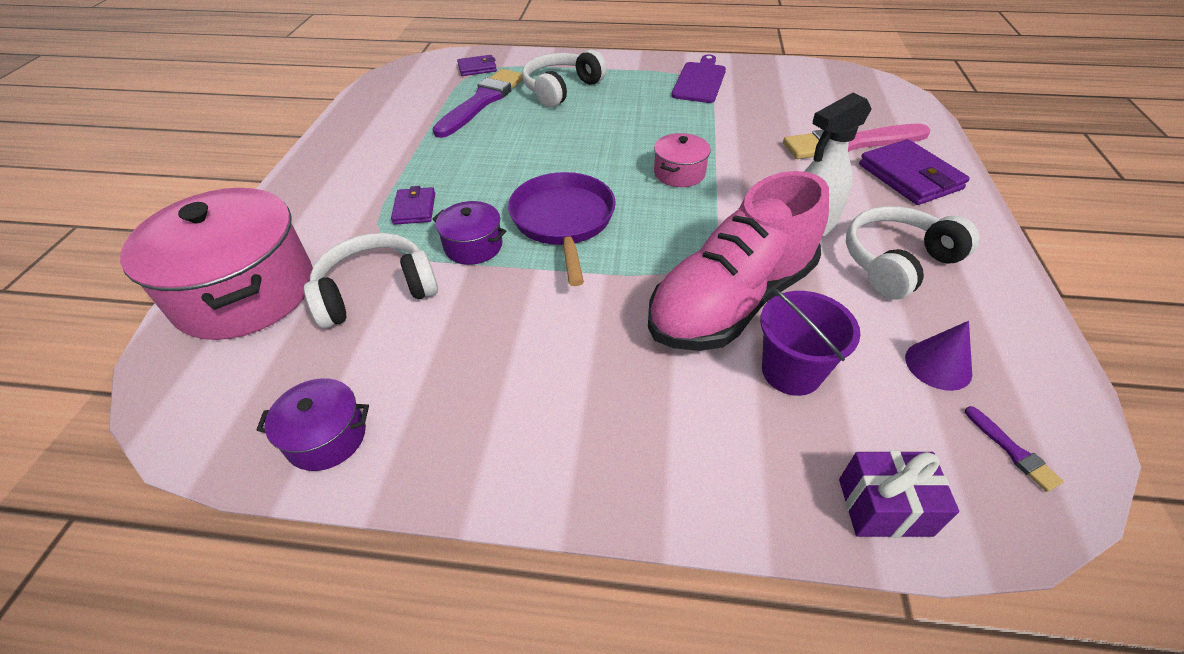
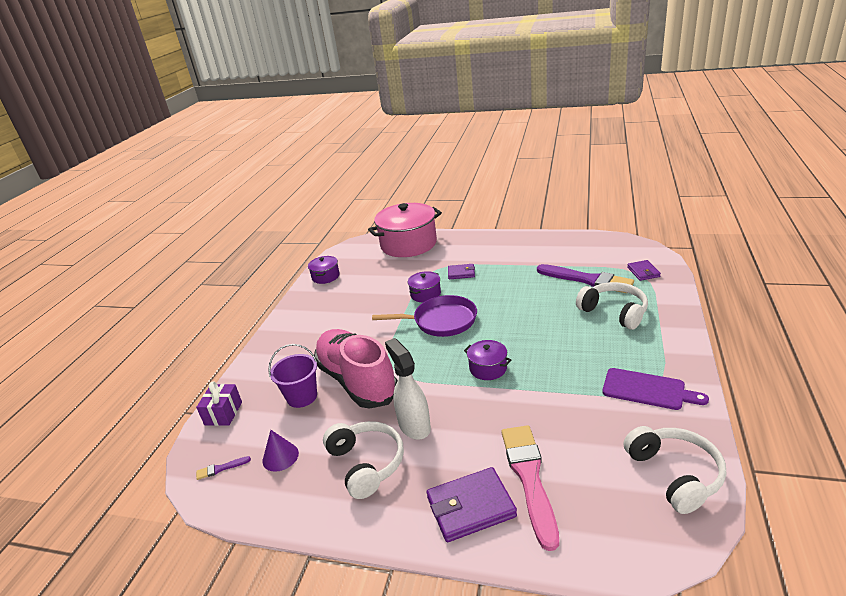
camera: 100 degrees right, 15 degrees down
white headphones [304,233,438,328] -> white headphones moved to [623,426,726,514]
pink pot [654,133,711,187] -> purple pot [464,340,511,380]

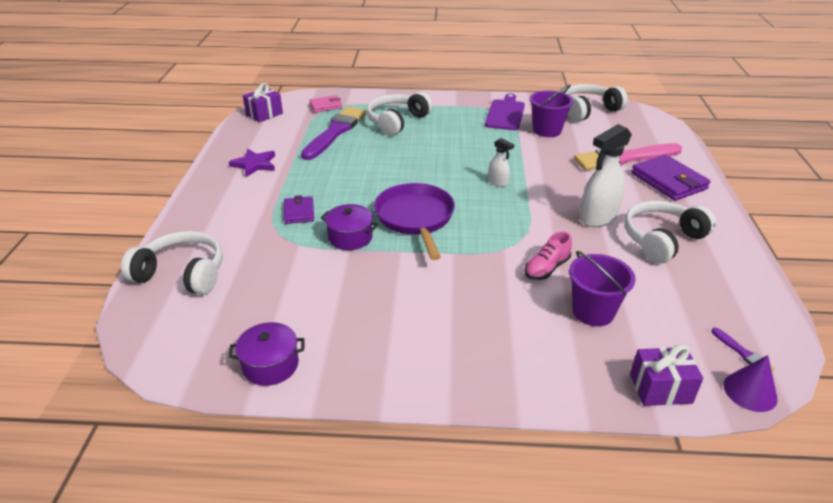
camera: 105 degrees left, 5 degrees up
purple cone [262,430,299,472] -> purple cone moved to [724,355,778,412]
pink shoe [314,329,398,409] -> pink shoe [524,231,572,280], size x0.40
pink pot [368,203,442,257] -> white headphones [121,231,223,295]
purple pot [464,340,511,380] -> white spray bottle [488,138,514,187]
purple wallet [627,260,661,281] -> pink wallet [309,96,342,112]
none -> purple star [229,149,275,177]
none -> purple gift [243,83,283,122]
none -> purple bucket [530,84,573,137]

